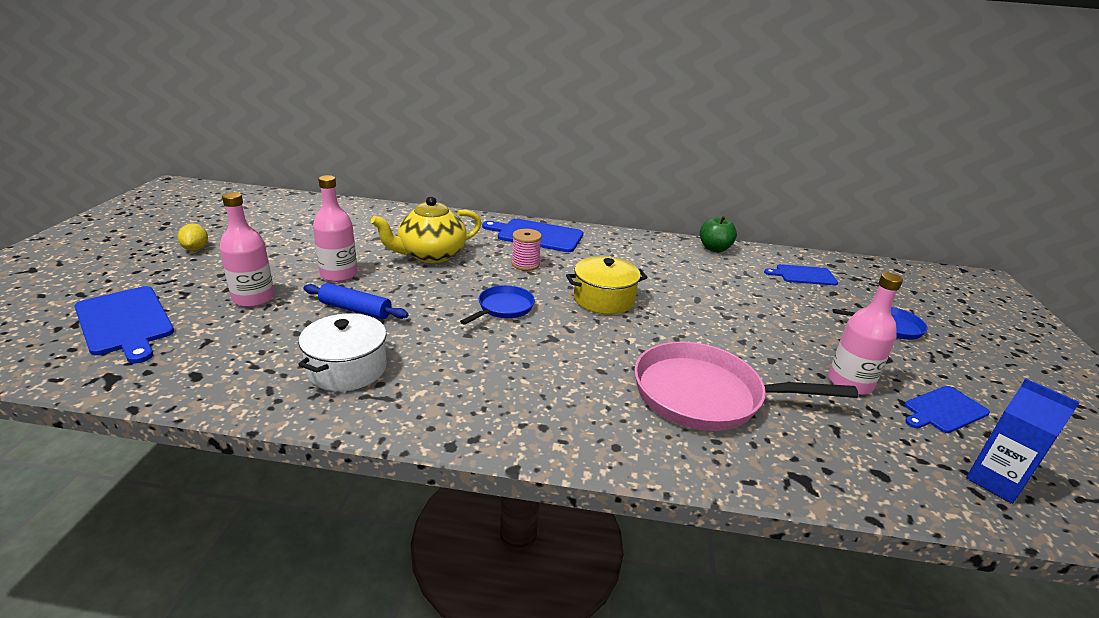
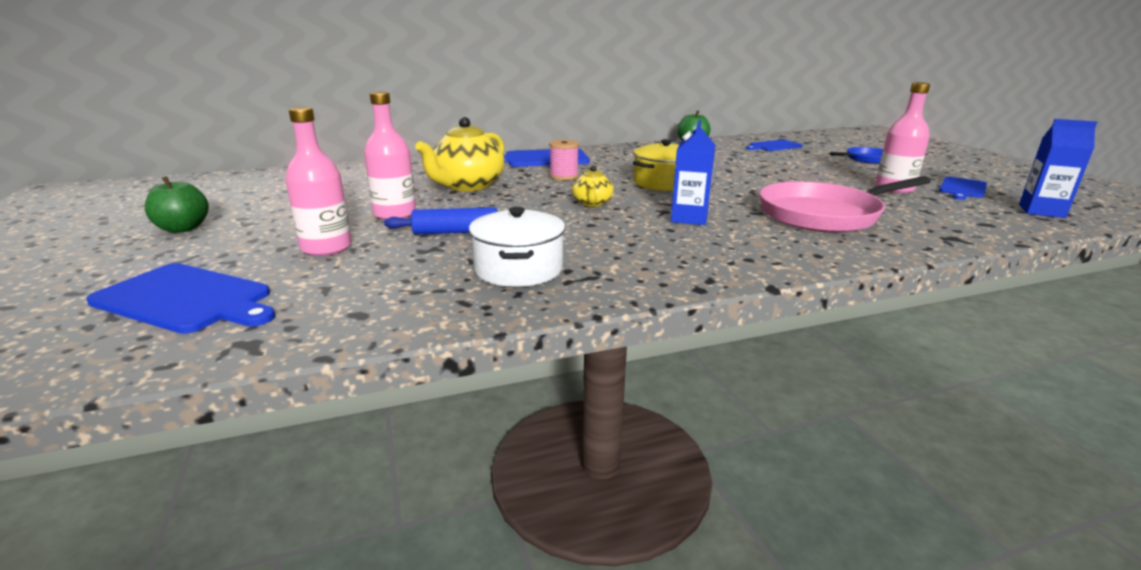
camera: 25 degrees left, 5 degrees down
yellow lemon [177,224,208,251] -> green apple [144,176,209,233]
blue pan [460,285,535,325] -> yellow teapot [572,166,614,207]
none -> blue carton [671,120,715,225]

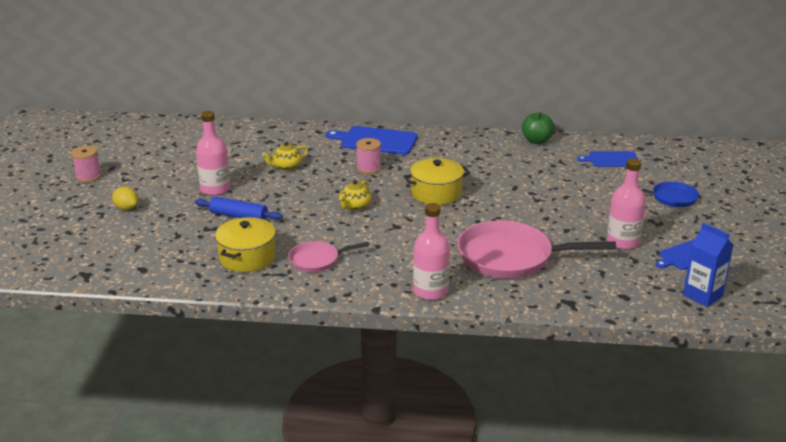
camera: 25 degrees right, 5 degrees up
blue cutting board [86,263,275,334] -> none
green apple [144,176,209,233] -> pink spool [71,146,101,183]
pink bottle [285,107,352,256] -> pink bottle moved to [413,203,450,300]
yellow teapot [415,117,505,191] -> yellow teapot [262,141,308,170], size x0.52
white pot [469,207,565,287] -> yellow pot [215,217,276,272]
blue carton [671,120,715,225] -> none
none -> yellow lemon [112,187,138,210]
none -> pink pan [288,241,370,272]

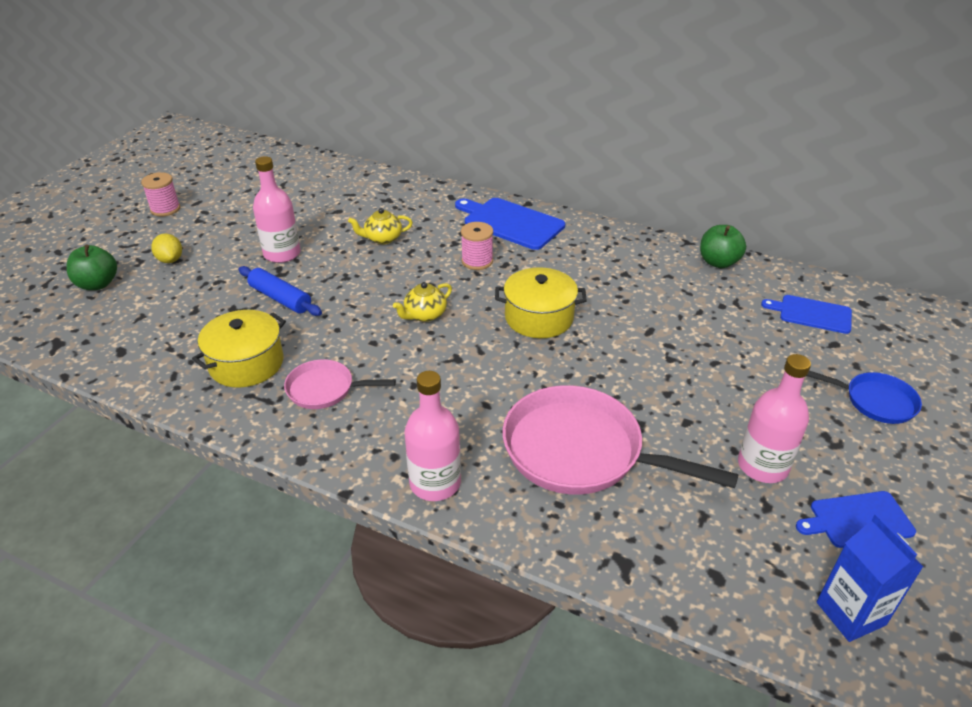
camera: 20 degrees right, 10 degrees up
none -> green apple [66,245,117,290]

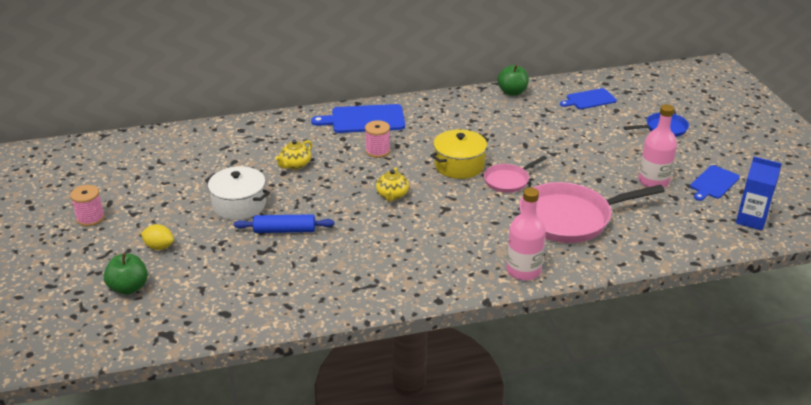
camera: 40 degrees left, 5 degrees down
yellow pot [192,310,286,387] -> none
pink bottle [253,156,301,263] -> white pot [205,166,270,220]
pink pan [284,359,396,409] -> pink pan moved to [484,156,547,193]

